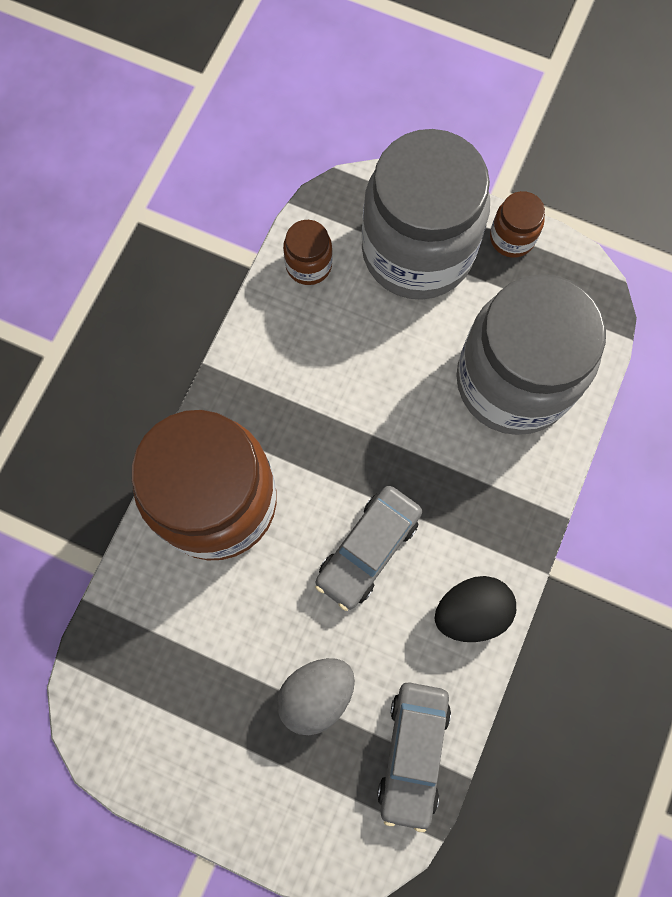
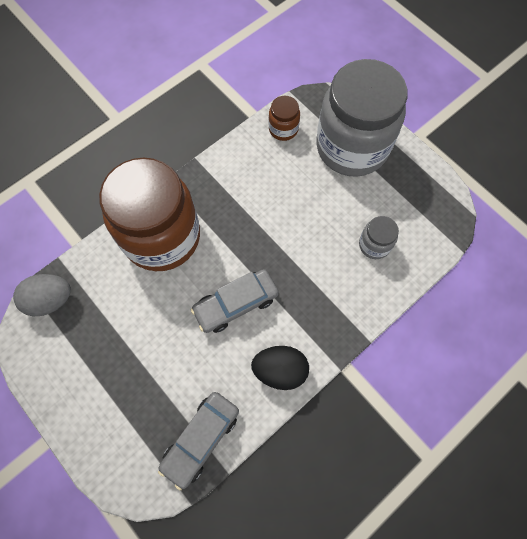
camera: 25 degrees right, 5 degrees down
grey egg [277,658,355,735] -> grey egg moved to [13,274,71,317]
grey jar [456,274,606,435] -> grey jar [359,216,399,259], size x0.41
brown jar [490,191,545,258] -> none

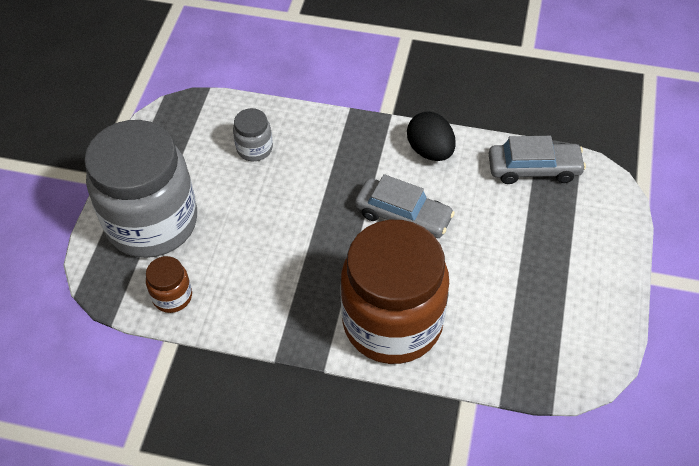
camera: 125 degrees left, 15 degrees down
grey egg [13,274,71,317] -> none

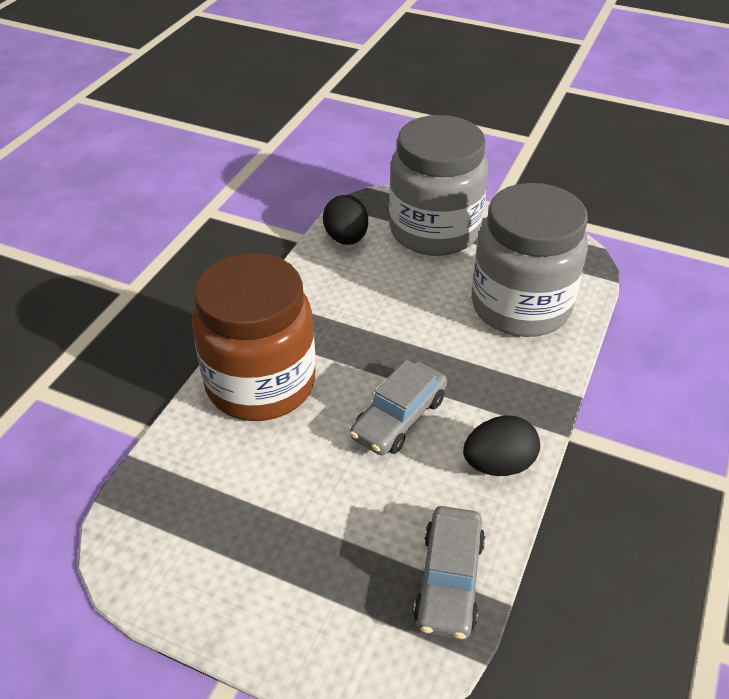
camera: 100 degrees right, 10 degrees down
brown jar [146,256,192,313] -> black egg [323,195,368,245]
grey jar [233,108,273,161] -> grey jar [471,183,588,337], size x2.42

